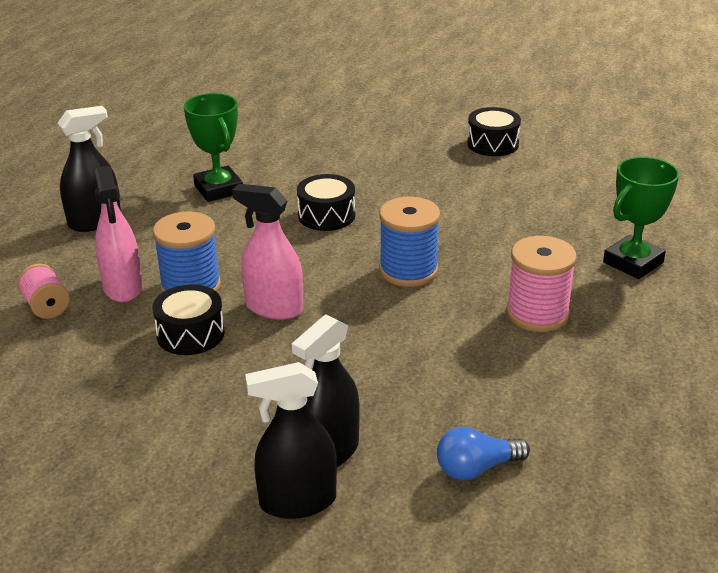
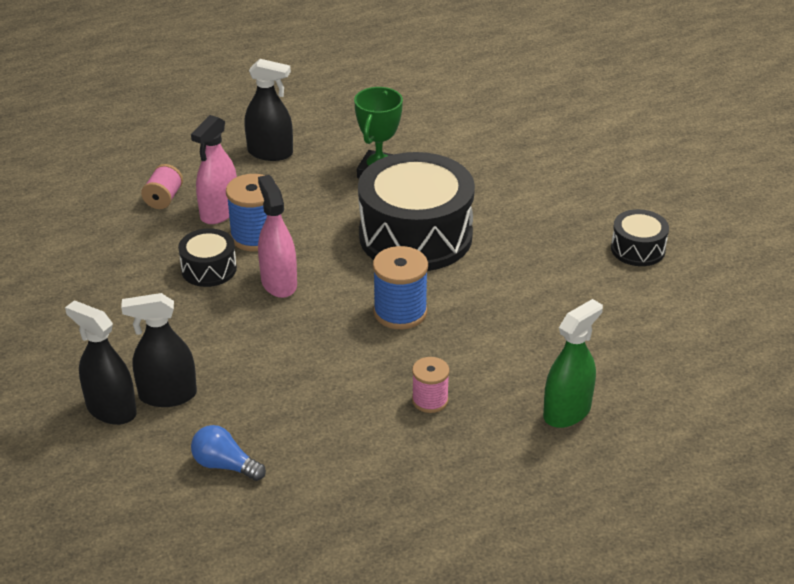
camera: 45 degrees right, 5 degrees up
black drum [297,174,355,231] -> black drum [358,152,475,271], size x2.12
pink spool [507,236,577,332] -> pink spool [412,357,450,413], size x0.63
green trophy [603,157,679,279] -> green spray bottle [543,299,603,428]

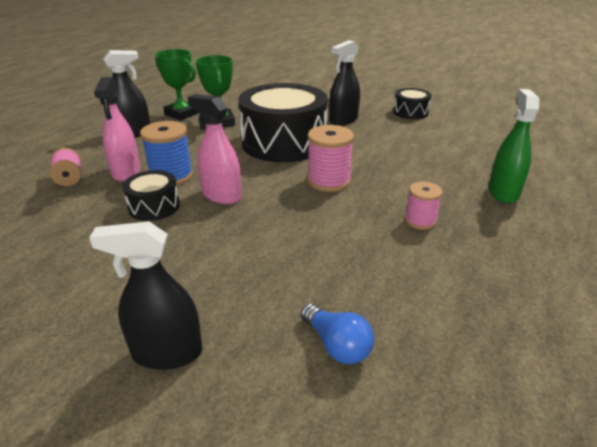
camera: 35 degrees left, 5 degrees down
black spray bottle [121,293,197,407] -> black spray bottle moved to [329,40,360,125]
blue light bulb [191,425,266,481] -> blue light bulb turned 120 degrees counterclockwise [301,304,374,364]
blue spool [373,246,428,329] -> pink spool [307,125,354,192]
none -> green trophy [155,49,199,120]

